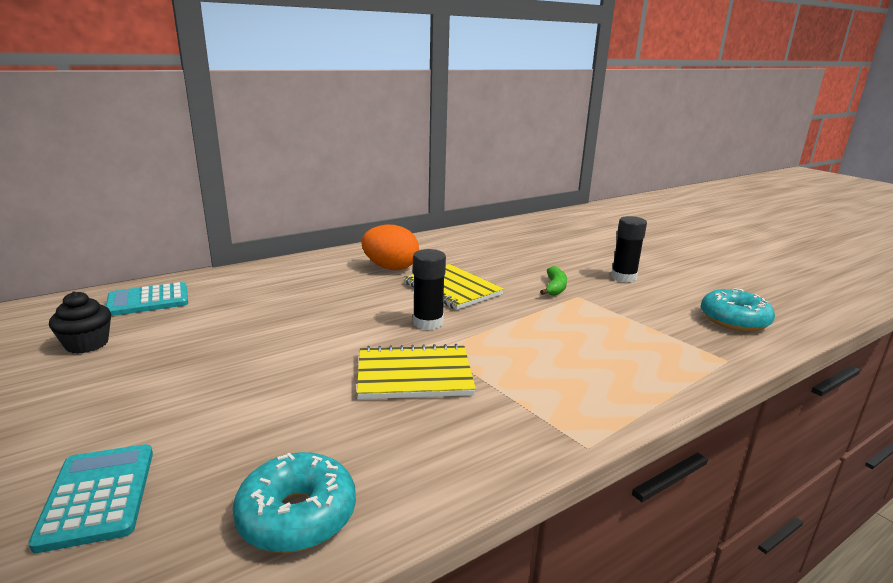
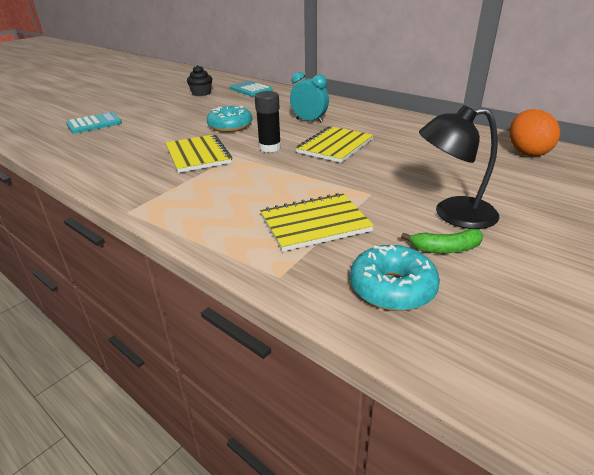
camera: 75 degrees right, 10 degrees up
turquoise donut [232,452,356,553] -> turquoise donut moved to [207,106,252,132]
orange egg [361,225,419,270] -> orange egg moved to [510,109,560,156]
green banana [540,266,567,296] -> green banana moved to [401,229,483,253]
black glue stick [611,216,647,283] -> black lamp [419,105,499,229]
none -> yellow notebook [260,193,374,252]
none -> turquoise clock [290,72,329,123]

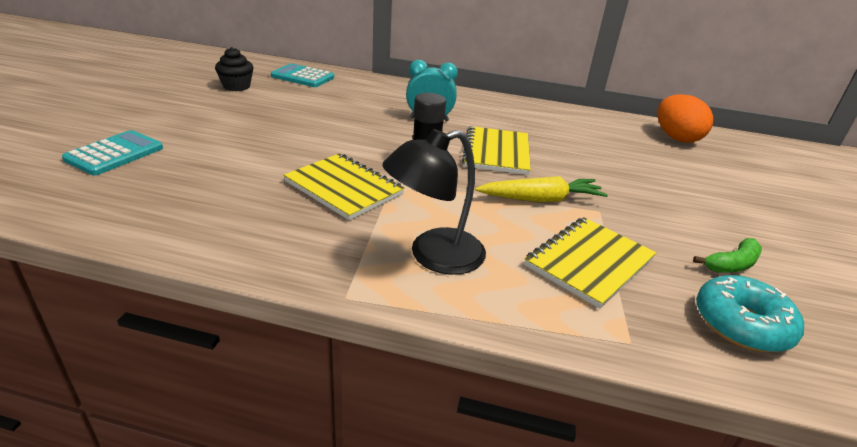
camera: 30 degrees left, 0 degrees up
turquoise donut [207,106,252,132] -> none
black lamp [419,105,499,229] -> black lamp moved to [382,129,486,275]
none -> yellow carrot [475,176,608,202]

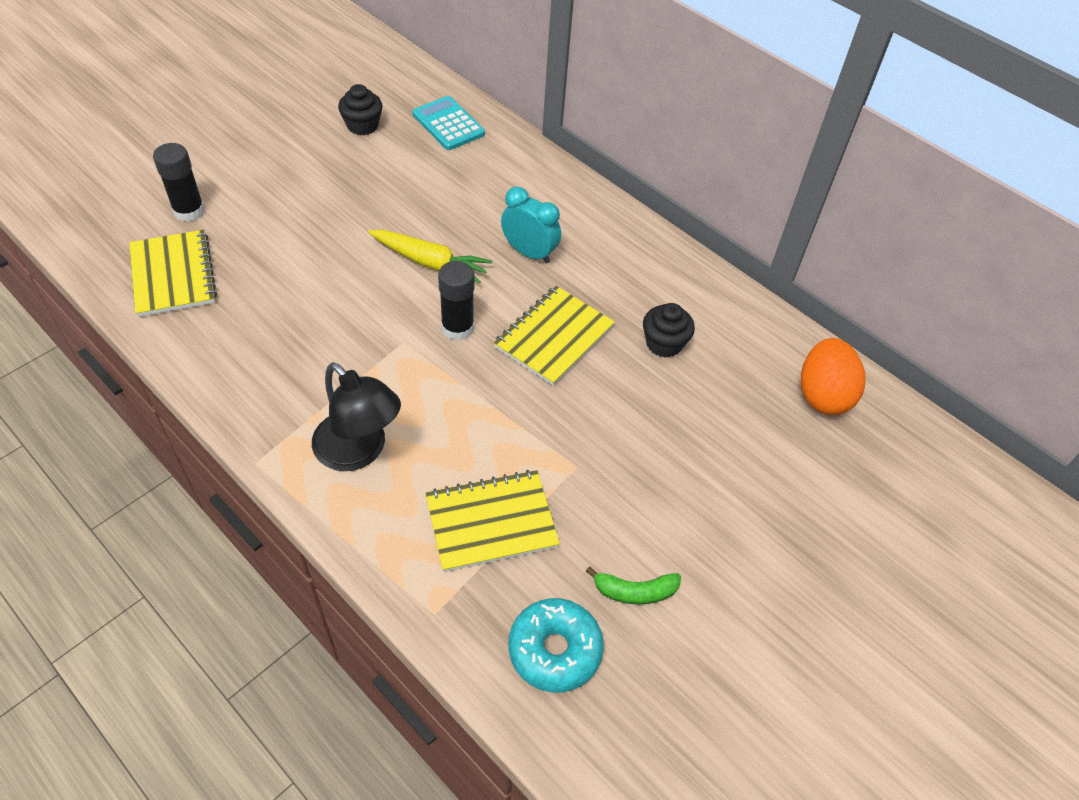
camera: 30 degrees right, 20 degrees up
turquoise calculator [62,130,163,175] -> black glue stick [153,143,205,222]
yellow notebook [284,153,405,220] -> yellow notebook moved to [129,230,217,317]
black lamp [382,129,486,275] -> black lamp turned 135 degrees counterclockwise [312,362,401,471]
yellow carrot [475,176,608,202] -> yellow carrot moved to [368,230,492,283]
none -> black cupcake [643,303,695,357]

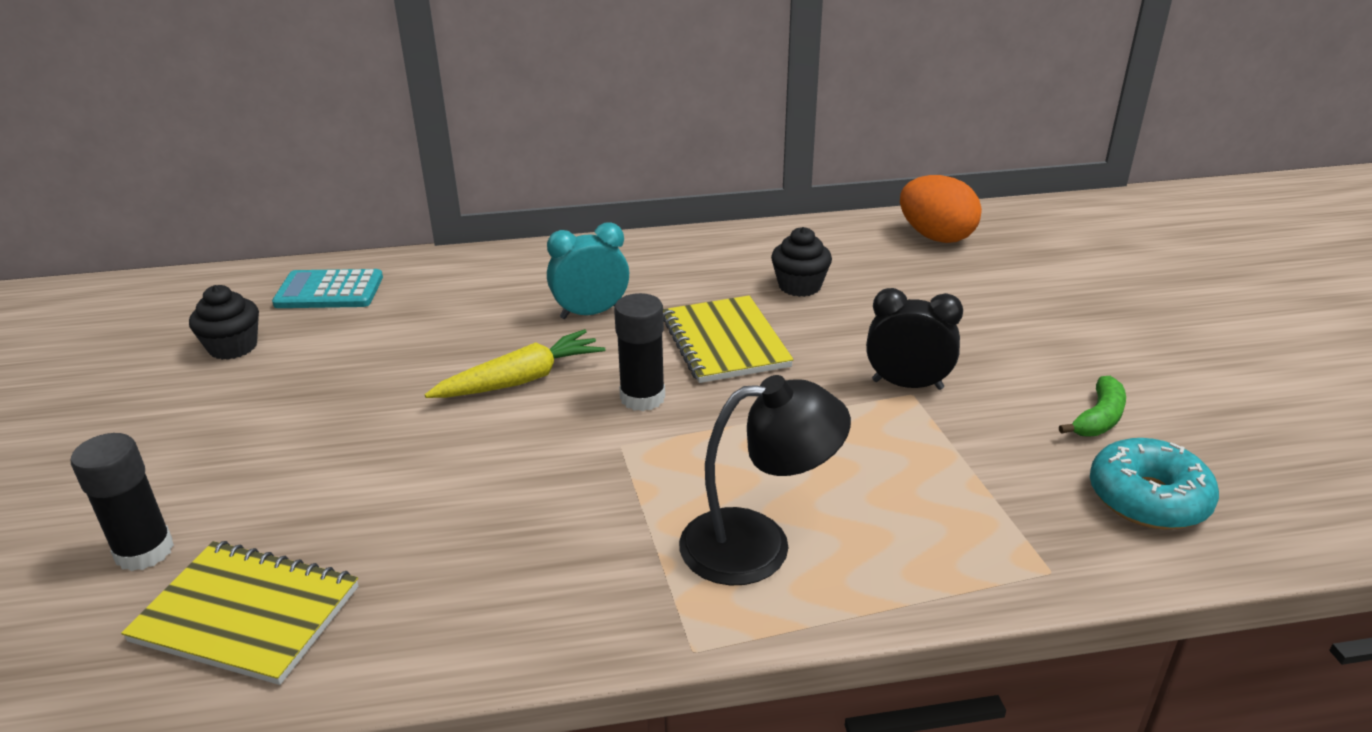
camera: 50 degrees left, 20 degrees down
yellow notebook [425,470,560,572] -> none
none -> black clock [866,288,963,390]

